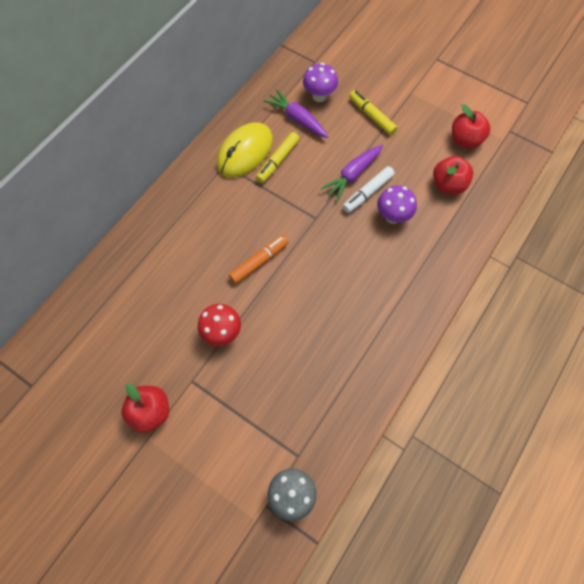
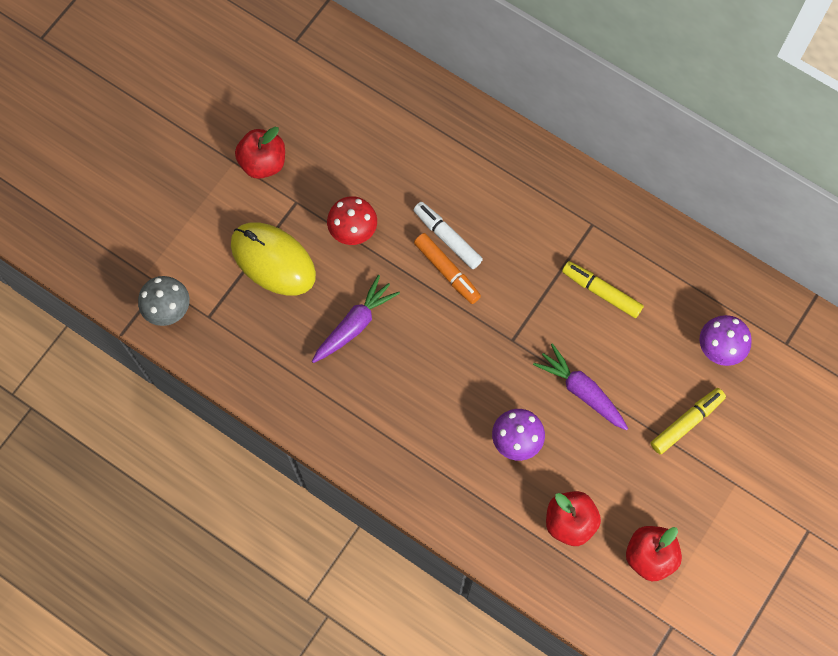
camera: 90 degrees right, 5 degrees up
yellow mouse [217,122,273,178] -> yellow mouse moved to [231,222,316,296]
purple carrot [264,89,329,138] -> purple carrot moved to [312,275,400,363]
white marker [343,166,395,213] -> white marker moved to [413,202,483,269]

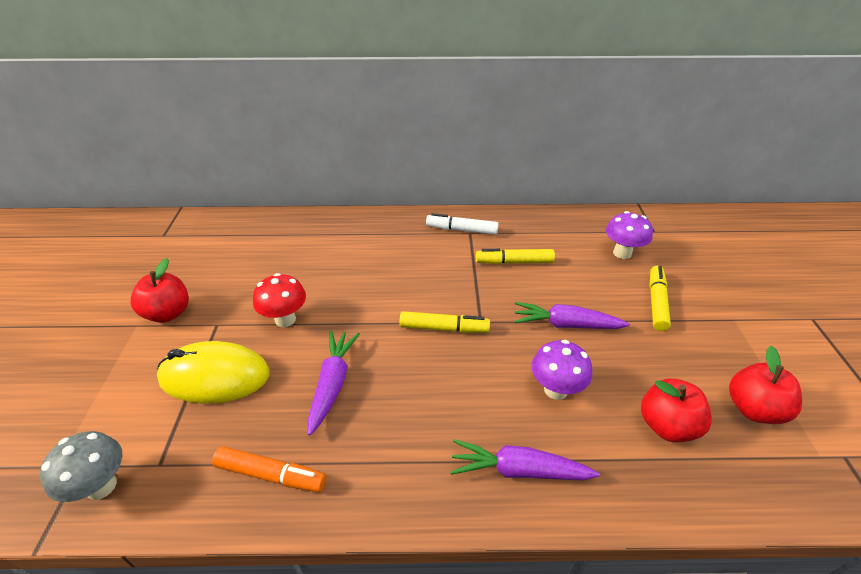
camera: 35 degrees left, 30 degrees down
white marker [413,202,483,269] -> white marker moved to [426,213,499,235]
orange marker [414,233,481,304] -> orange marker moved to [212,446,326,492]
none -> yellow marker [399,311,490,333]
none -> purple carrot [450,439,600,480]

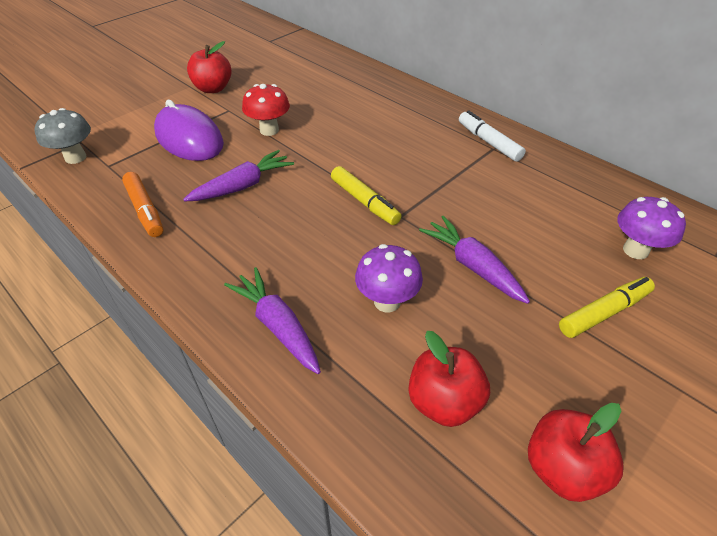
camera: 45 degrees right, 5 degrees up
yellow mouse [157,341,270,404] -> purple mouse [154,100,224,161]
yellow marker [476,249,555,264] -> none

